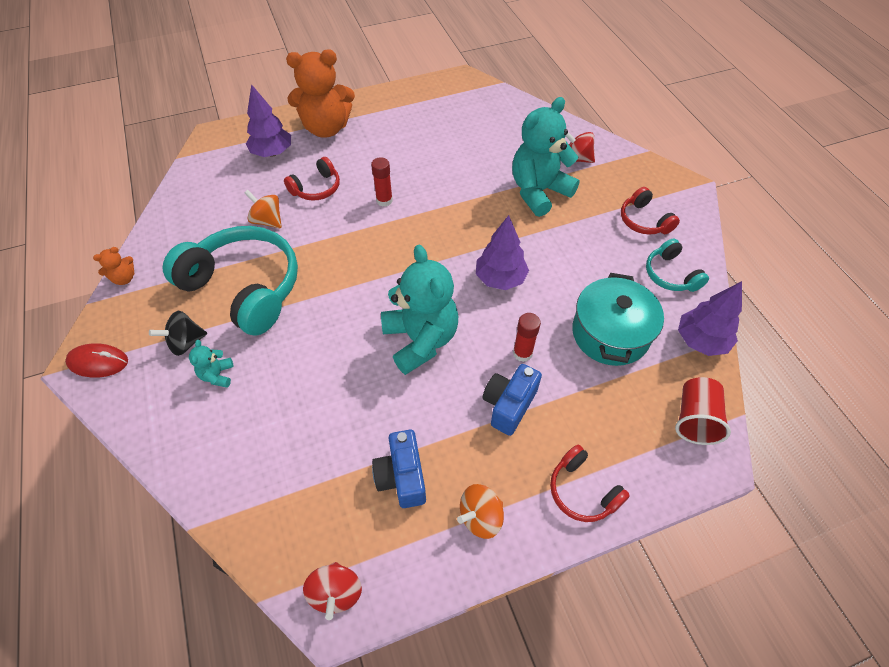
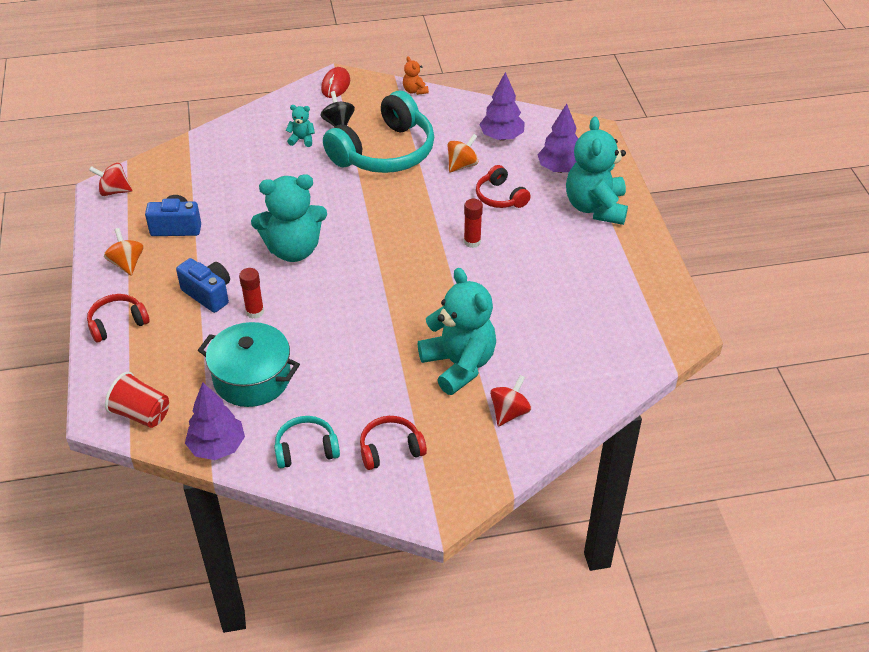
camera: 100 degrees right, 10 degrees down
orange teddy bear [286,49,355,138] -> turquoise teddy bear [566,117,628,225]
purple tree [476,215,529,290] -> purple tree moved to [479,72,525,141]

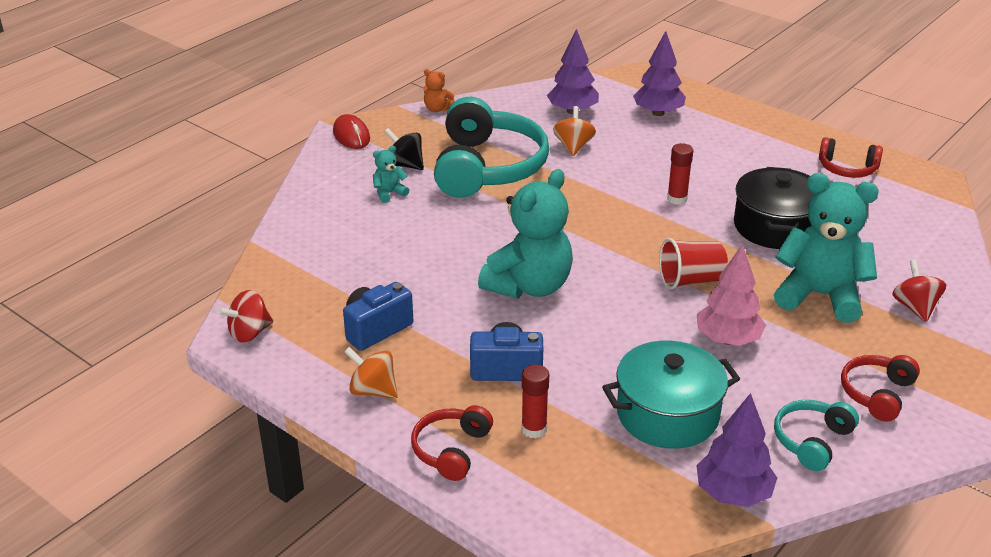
camera: 40 degrees left, 10 degrees down
red cup [105,371,169,428] -> red cup moved to [659,238,728,289]
red glue stick [239,268,264,319] -> red glue stick moved to [521,364,549,438]
red headphones [476,165,531,208] -> red headphones moved to [819,137,883,178]
turquoise teddy bear [566,117,628,225] -> none
none -> pink tree [697,244,766,346]
none -> black pot [734,167,814,249]

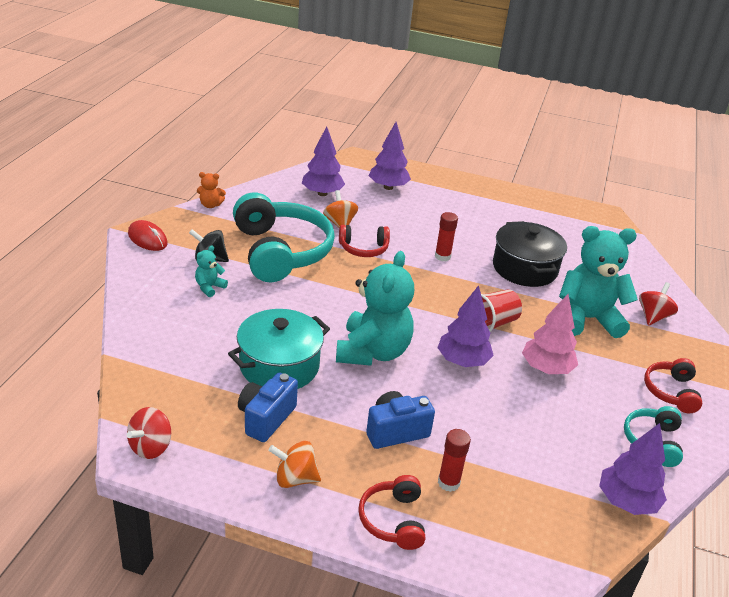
camera: 25 degrees left, 0 degrees up
turquoise pot [602,341,740,449] -> turquoise pot moved to [228,309,330,389]
red headphones [819,137,883,178] -> red headphones moved to [339,225,390,257]
red spinning top [892,259,946,322] -> red spinning top turned 60 degrees clockwise [639,282,678,326]
none -> purple tree [437,285,494,367]

